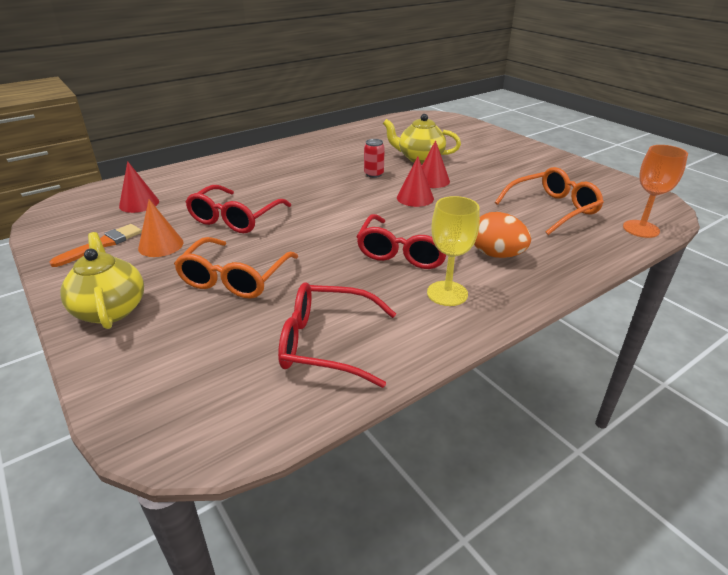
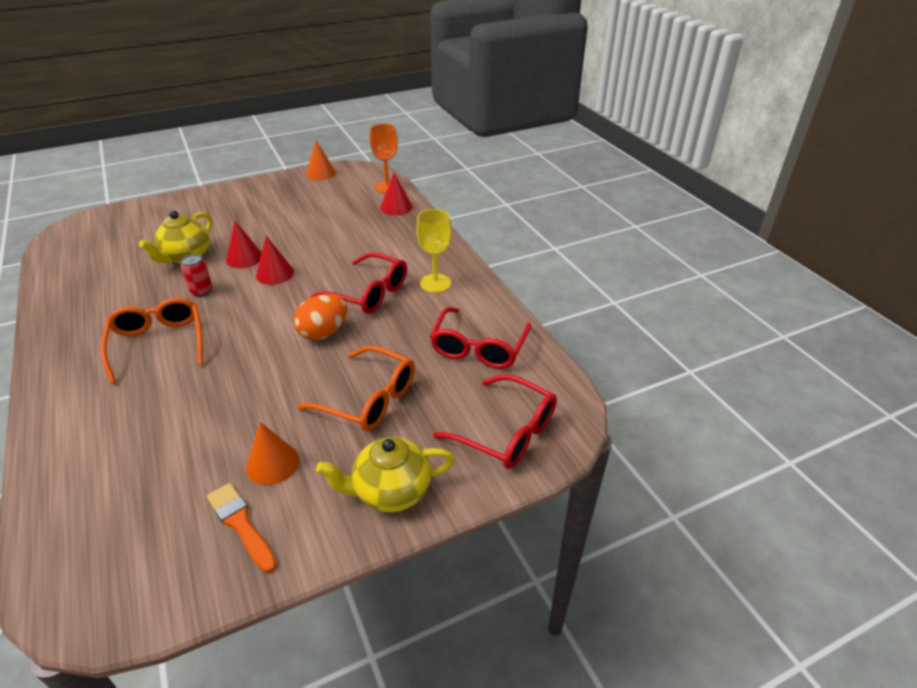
camera: 80 degrees left, 5 degrees up
red cone [119,161,159,213] -> red cone moved to [380,173,412,215]
red glasses [186,185,291,233] -> red glasses moved to [433,374,557,469]
orange egg [474,212,531,258] -> orange egg moved to [293,294,347,340]
orange glasses [495,167,604,235] -> orange glasses moved to [101,298,203,384]
none -> orange cone [306,141,336,180]

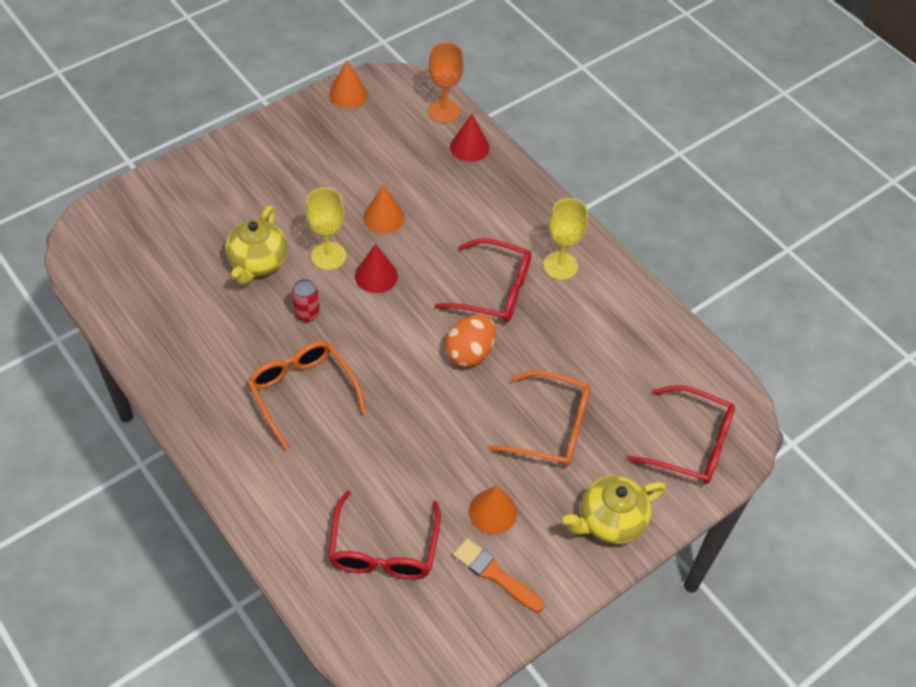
camera: 15 degrees left, 15 degrees up
red cone [226,221,262,268] -> yellow goblet [305,187,346,270]
red glasses [430,307,531,369] -> red glasses moved to [328,490,441,579]
none -> orange cone [363,185,405,234]

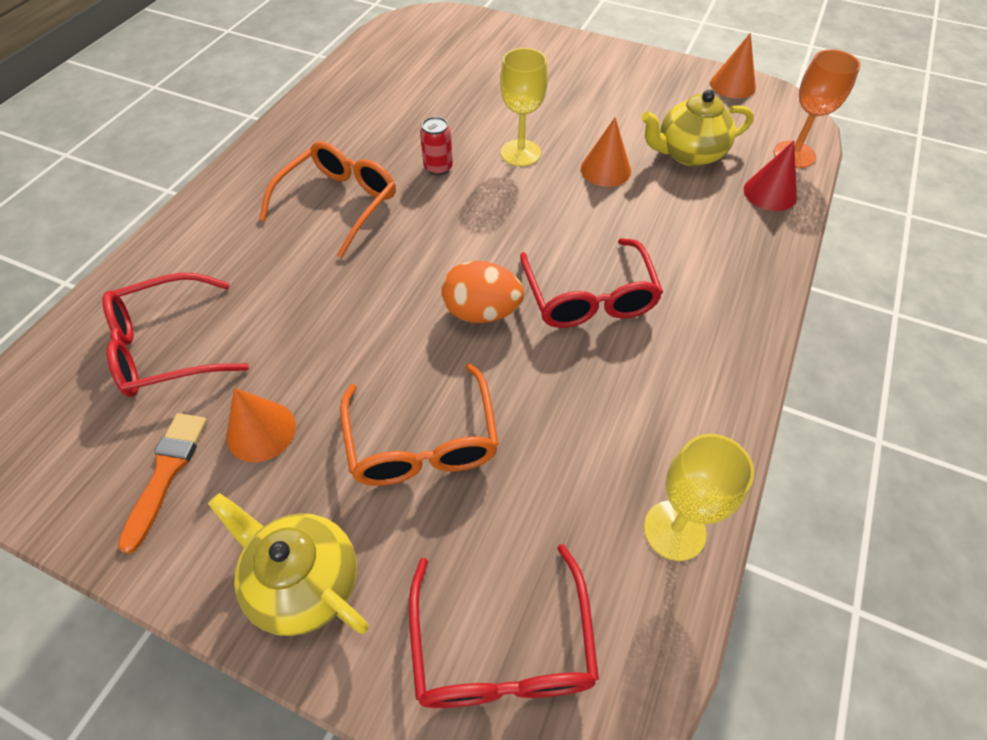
camera: 65 degrees right, 0 degrees up
yellow teapot [225,206,288,285] -> yellow teapot moved to [642,90,754,166]
red cone [355,244,398,293] -> none
yellow goblet [543,198,588,280] -> yellow goblet moved to [644,434,754,561]

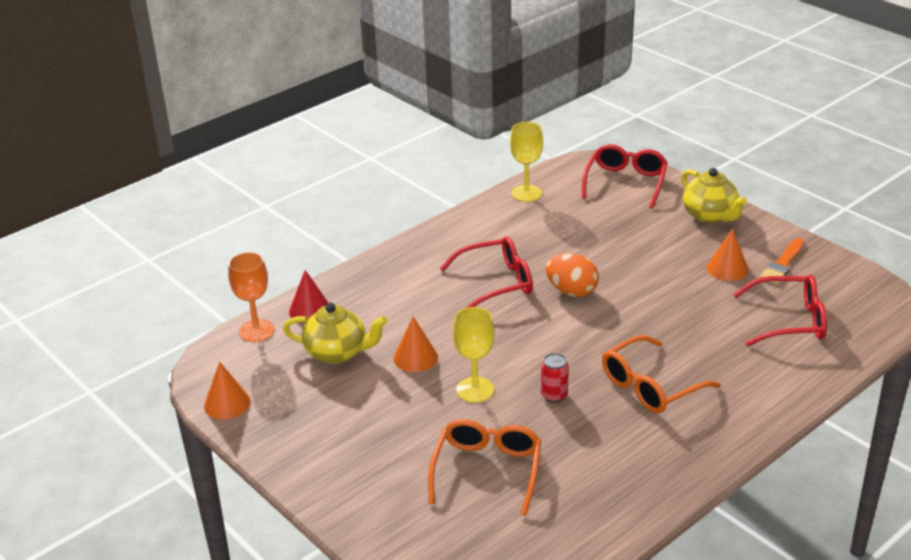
camera: 155 degrees left, 20 degrees down
orange glasses [340,363,499,486] -> orange glasses moved to [428,419,541,516]
red glasses [520,238,663,328] -> red glasses turned 60 degrees clockwise [440,236,533,308]

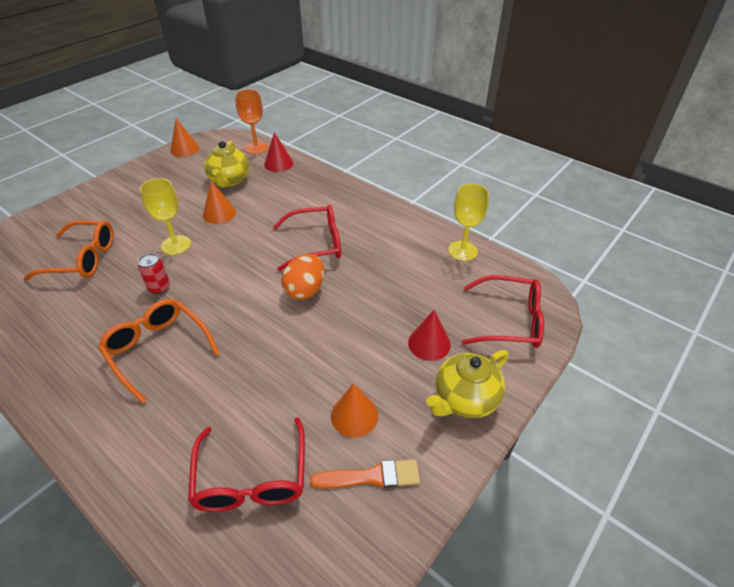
camera: 80 degrees right, 10 degrees up
red glasses [440,236,533,308] -> red glasses turned 75 degrees counterclockwise [273,205,341,271]
orange brush [760,238,804,285] -> orange brush turned 150 degrees clockwise [310,459,420,489]
none -> red cone [408,310,451,361]

